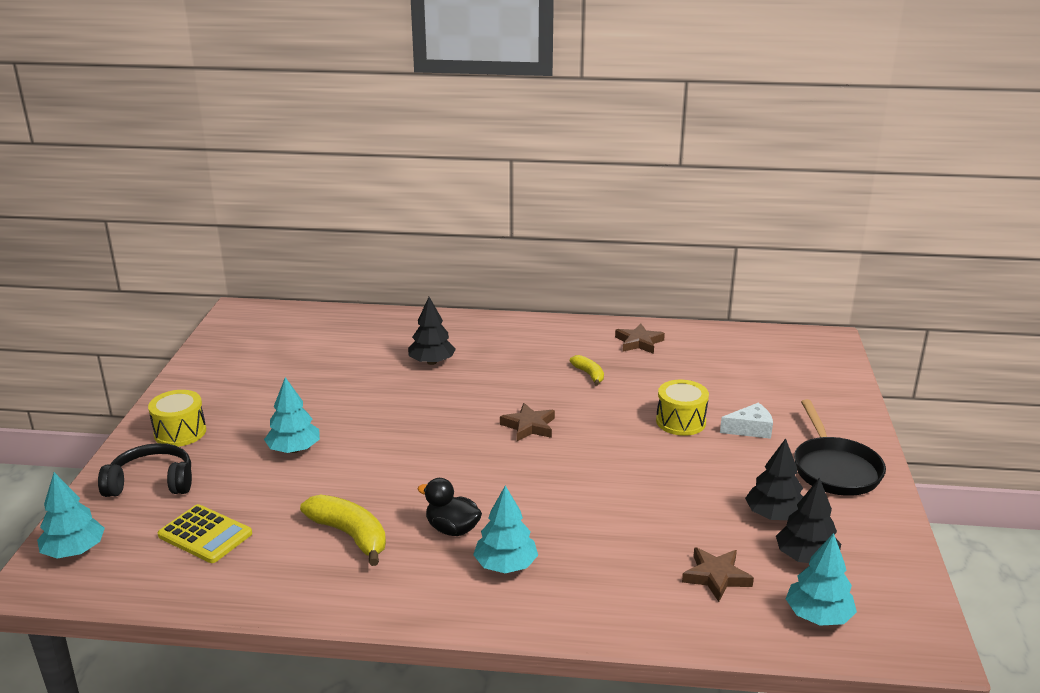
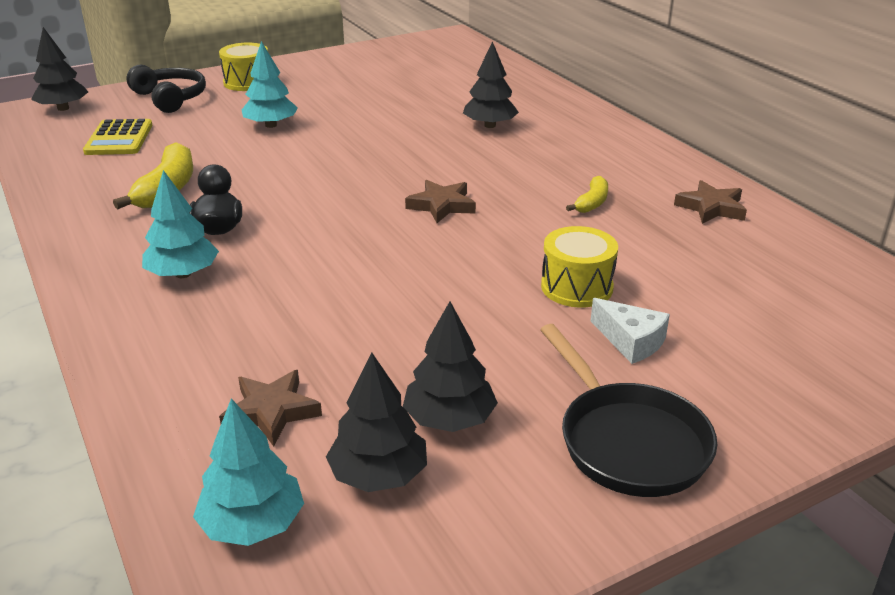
camera: 55 degrees right, 5 degrees up
turquoise tree [37,472,105,559] -> black tree [31,27,88,111]
black pan [794,399,886,496] -> black pan turned 75 degrees counterclockwise [540,324,717,497]

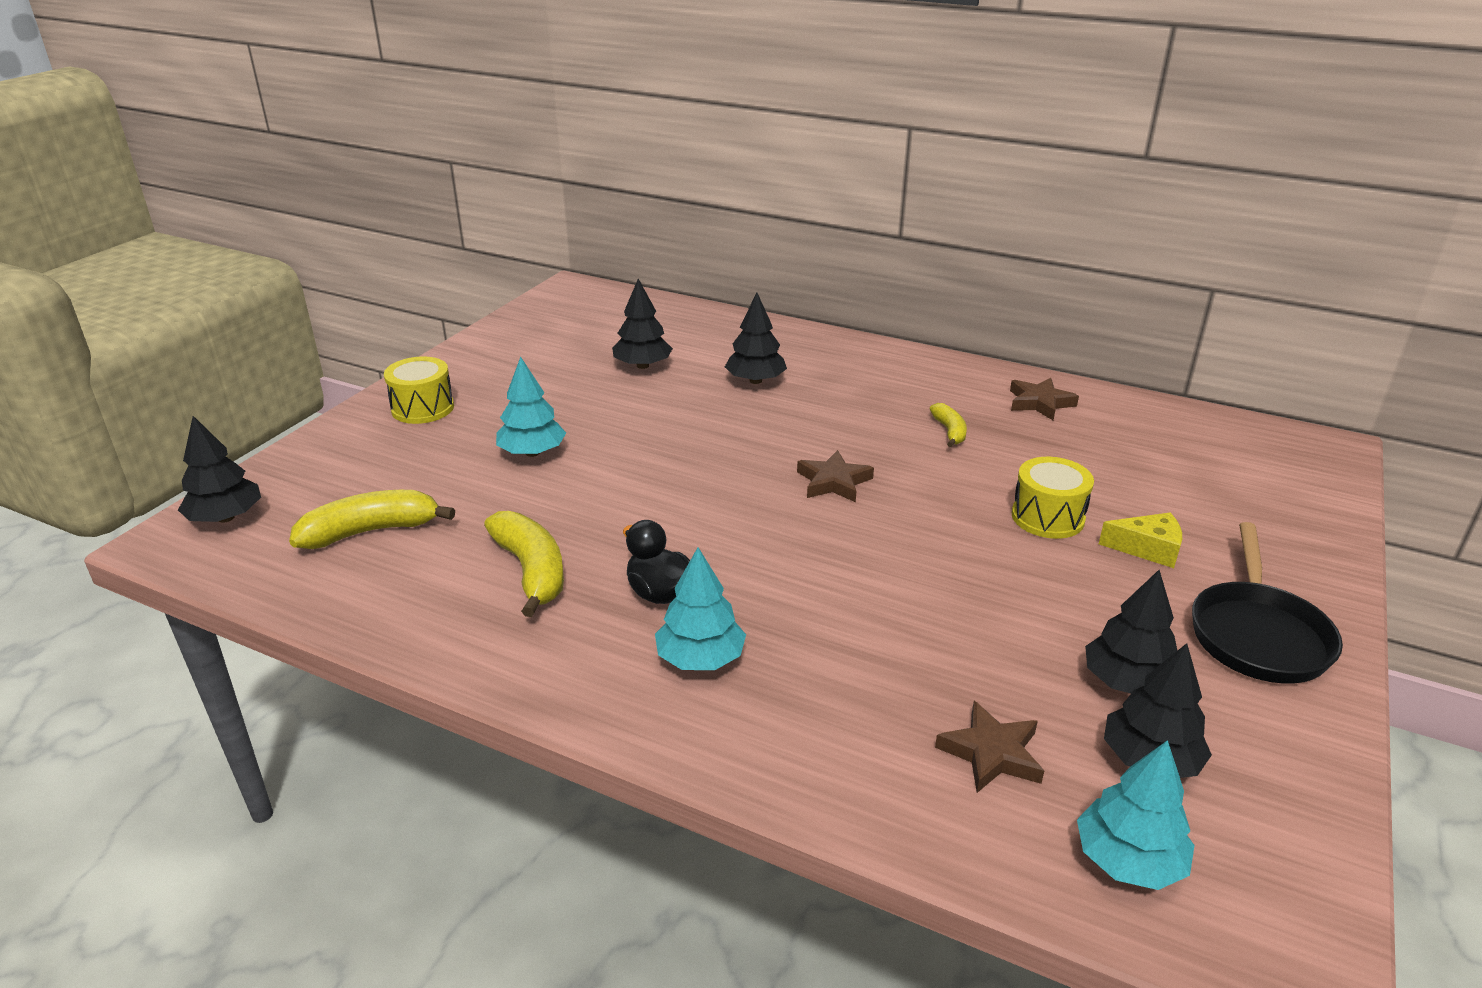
camera: 35 degrees left, 0 degrees up
yellow calculator [83,119,153,155] -> yellow banana [289,490,455,549]
black headphones [127,65,206,113] -> none
black pan [540,324,717,497] -> black pan turned 75 degrees clockwise [1192,522,1343,684]
white cheese [591,298,670,364] -> yellow cheese [1099,512,1182,568]
none -> black tree [612,279,673,369]

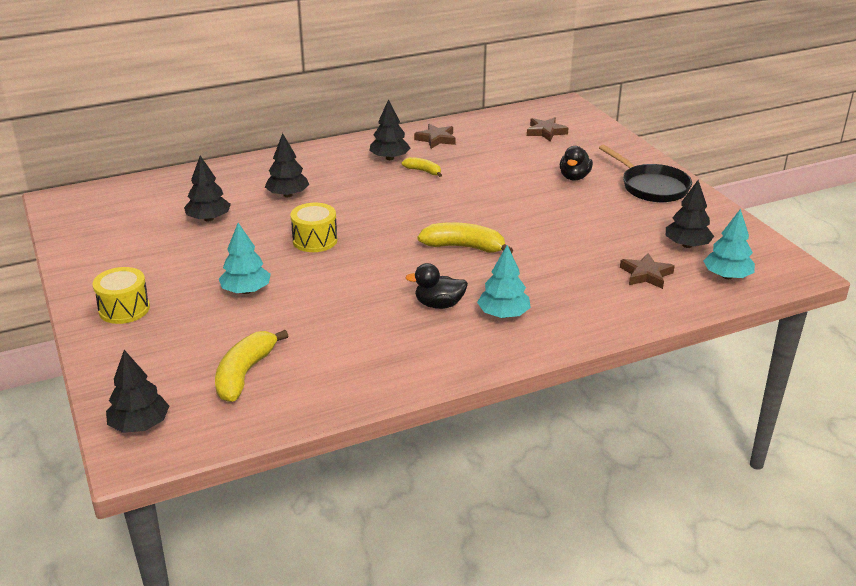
camera: 50 degrees left, 0 degrees up
yellow banana [484,511,564,617] -> yellow banana moved to [418,222,513,253]
brown star [797,450,874,502] -> brown star moved to [527,117,569,141]
yellow drum [1012,457,1094,539] -> yellow drum moved to [290,203,337,252]
black tree [1085,570,1177,693] -> black tree moved to [369,99,411,160]
yellow cheese [1099,512,1182,568] -> black duck [560,146,593,181]

